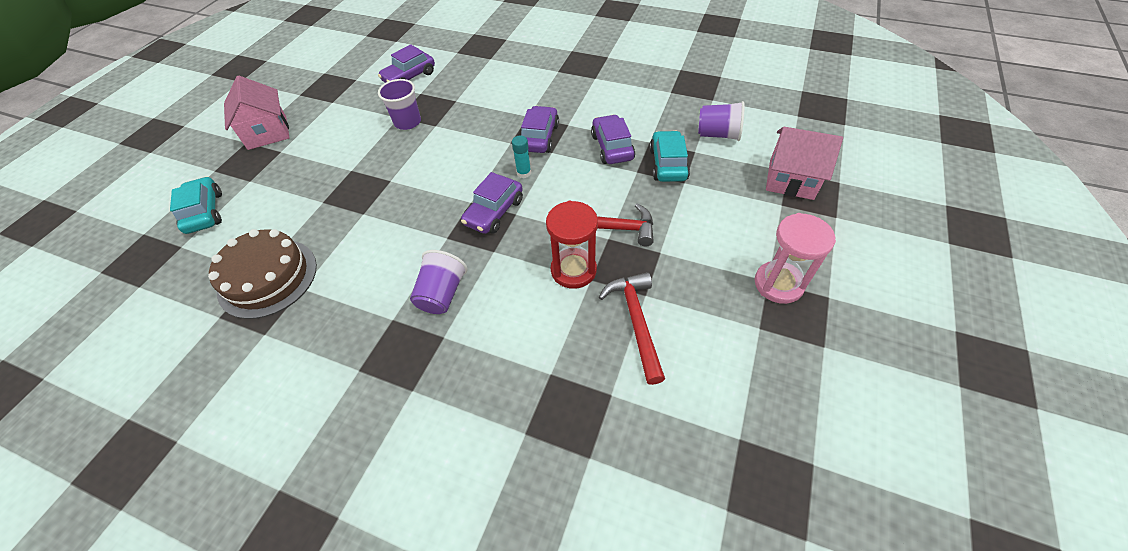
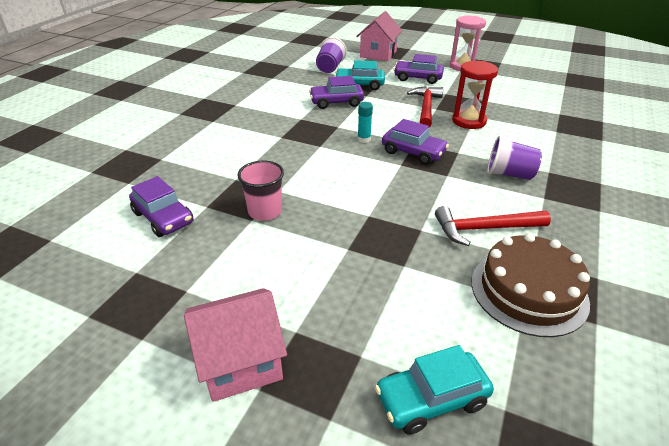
camera: 90 degrees left, 15 degrees down
purple cup [378,79,421,130] -> pink cup [237,161,284,221]
purple car [521,106,559,153] -> purple car moved to [394,54,444,84]
red hammer [599,272,665,385] -> red hammer moved to [435,206,551,246]

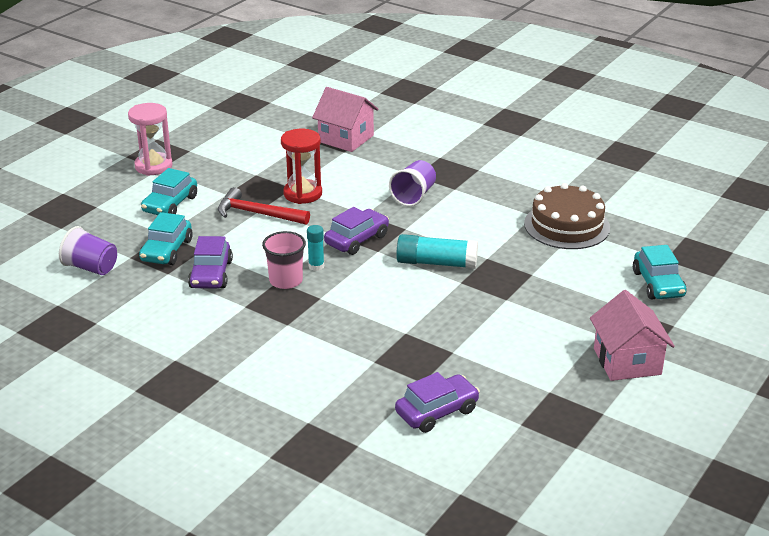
camera: 80 degrees left, 5 degrees down
pink cup [237,161,284,221] -> pink cup moved to [262,231,306,289]
pink house [356,11,402,61] -> pink house moved to [312,87,379,152]
purple car [394,54,444,84] -> turquoise car [141,168,197,215]
red hammer [435,206,551,246] -> none
none -> turquoise glue stick [396,234,478,269]

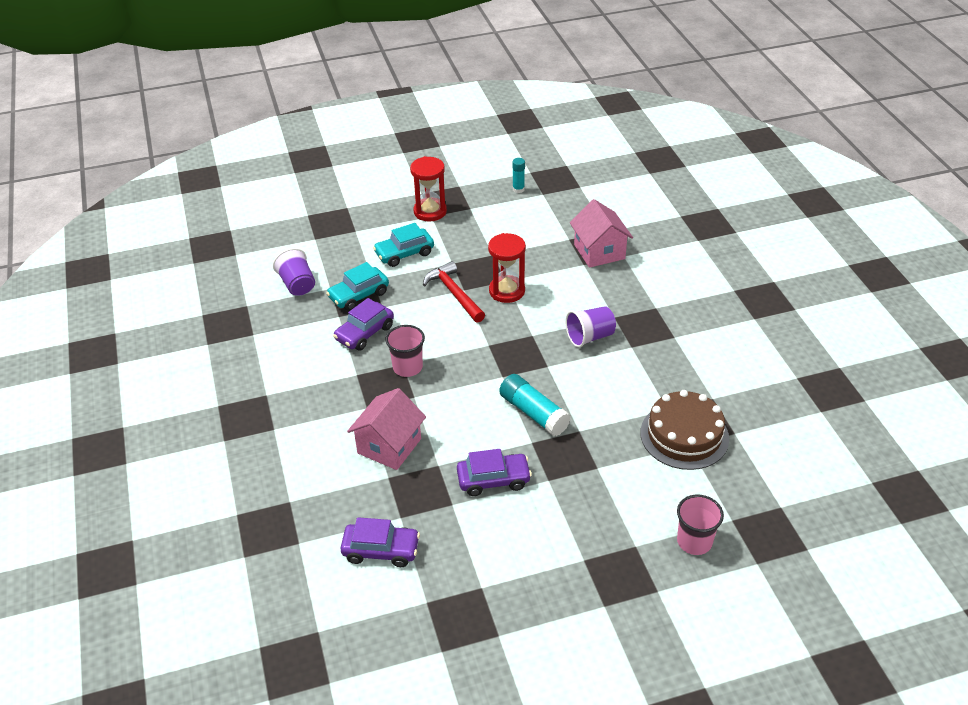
camera: 40 degrees right, 10 degrees up
pink hourglass [128,103,173,176] -> red hourglass [410,156,447,221]
turquoise glue stick [307,225,324,271] -> turquoise glue stick moved to [512,158,525,193]
purple car [324,207,389,255] -> purple car moved to [457,449,532,496]
pink house [590,290,675,381] -> pink house moved to [347,388,426,470]
turquoise car [633,245,687,299] -> pink cup [677,495,724,555]

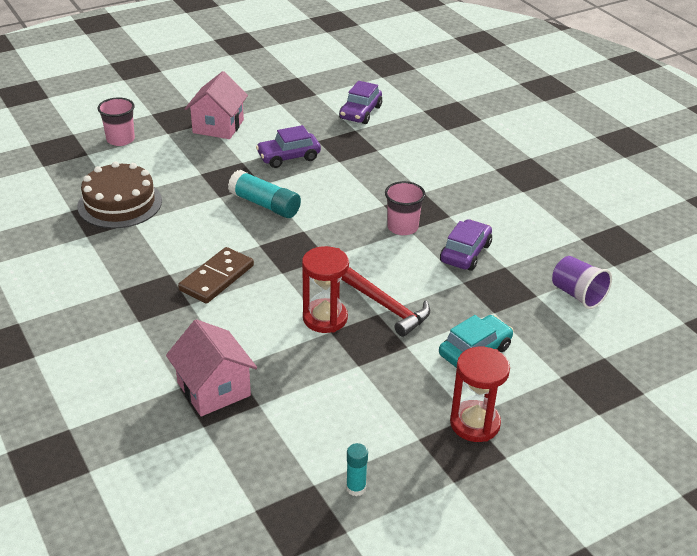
camera: 165 degrees right, 5 degrees down
turquoise car [326,262,389,311] -> none
purple car [340,517,420,567] -> purple car turned 60 degrees counterclockwise [339,81,382,124]
pink house [347,388,426,470] -> pink house moved to [185,71,248,139]
purple cup [565,306,616,348] -> brown domino [178,247,254,304]

